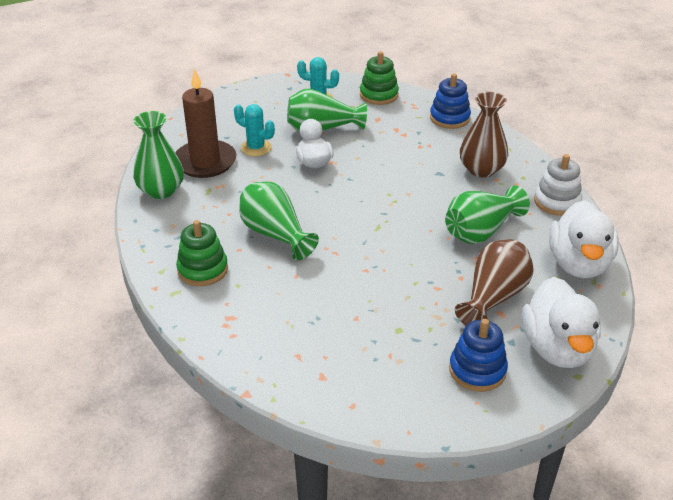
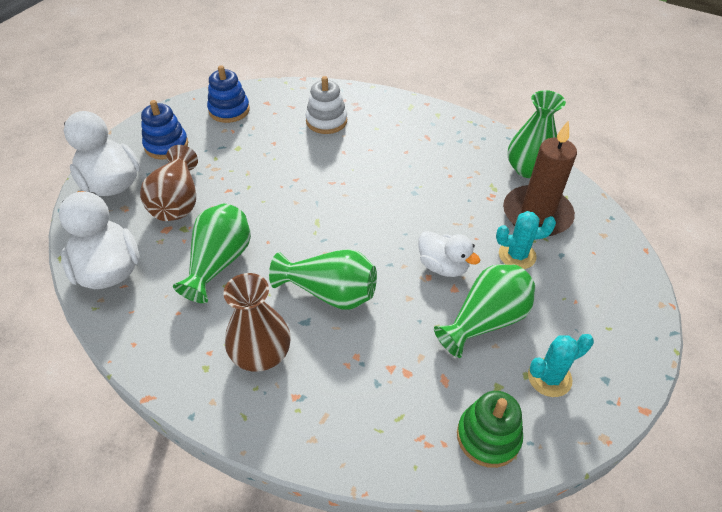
camera: 145 degrees right, 10 degrees up
green stacking toy [176,220,228,286] -> none
green vase [239,182,319,260] -> green vase moved to [269,249,377,310]
blue stacking toy [430,73,471,129] -> blue stacking toy moved to [207,65,250,123]
white stacking toy [534,154,582,216] -> white stacking toy moved to [305,76,347,134]

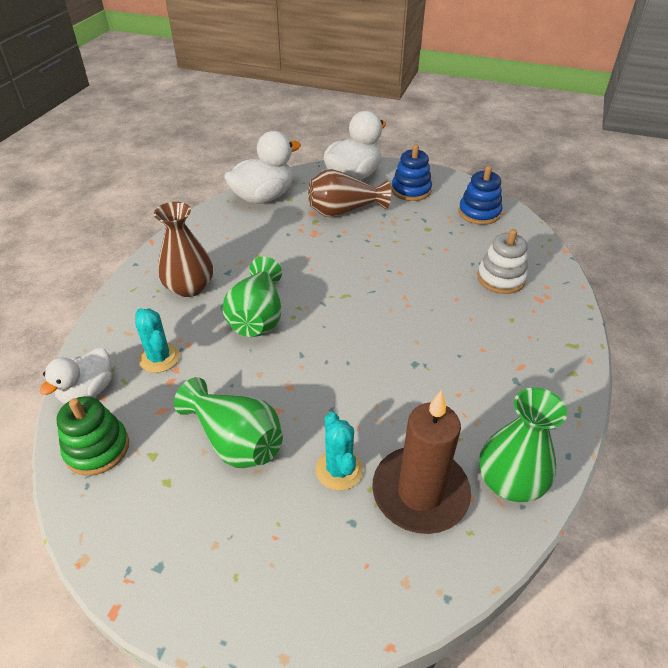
camera: 80 degrees right, 5 degrees down
green vase [173,204,251,303] -> none
white duck [418,231,480,277] -> white duck moved to [39,348,112,404]
turquoise cactus [528,334,594,397] -> turquoise cactus moved to [135,308,180,373]

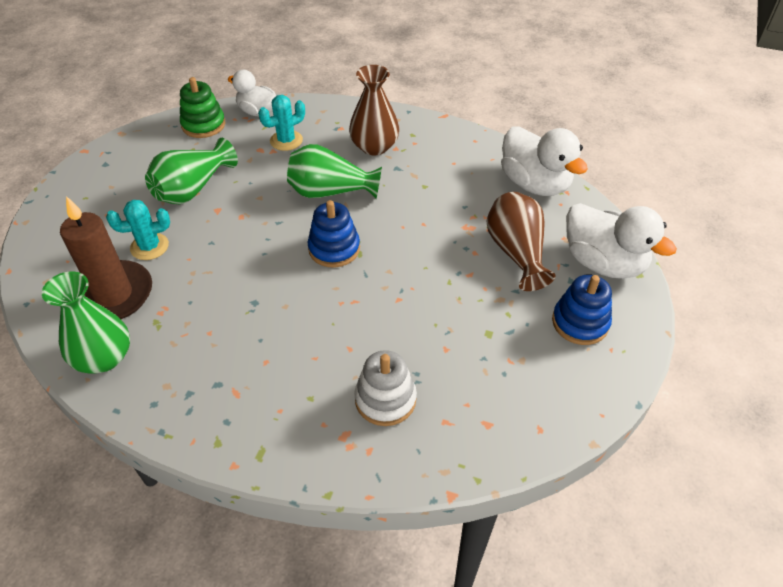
camera: 90 degrees right, 5 degrees up
blue stacking toy [459,166,502,225] -> blue stacking toy moved to [308,200,360,268]

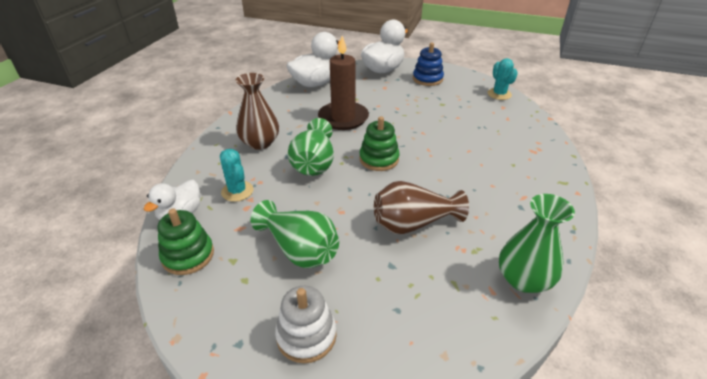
camera: 90 degrees left, 10 degrees down
brown candle [60,196,152,319] -> brown candle moved to [318,36,369,130]
turquoise cactus [106,200,170,260] -> turquoise cactus moved to [488,58,518,100]
blue stacking toy [308,200,360,268] -> green stacking toy [359,116,399,171]
white stacking toy [354,350,417,426] -> white stacking toy moved to [275,286,337,363]
brown vase [486,192,555,291] -> brown vase moved to [374,181,469,234]

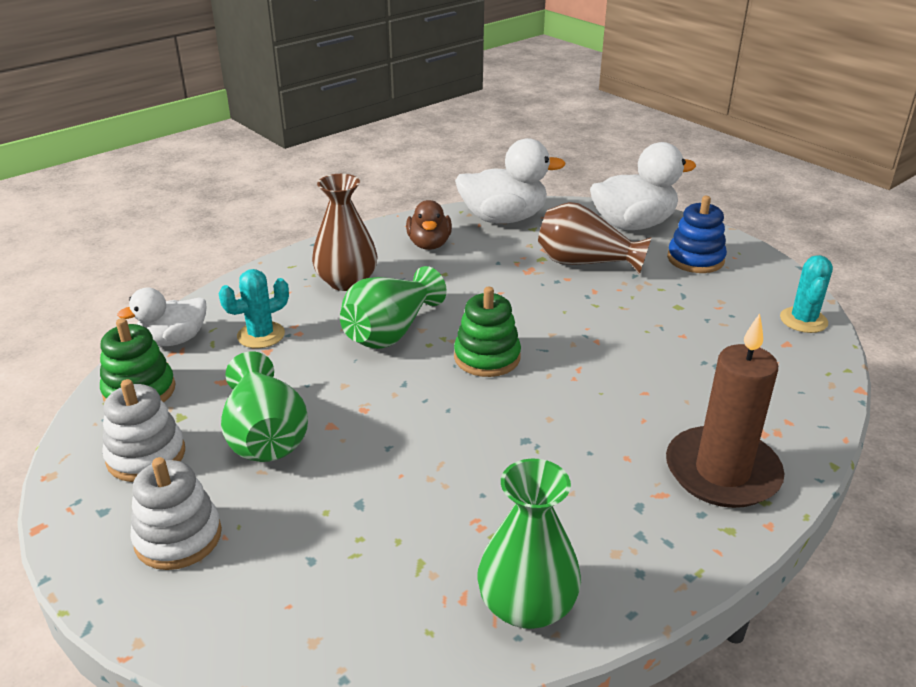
camera: 30 degrees right, 5 degrees down
turquoise cactus [220,149,253,202] -> turquoise cactus turned 60 degrees clockwise [219,269,289,348]
brown candle [318,36,369,130] -> brown candle moved to [666,313,785,508]
brown vase [374,181,469,234] -> brown vase moved to [538,202,652,275]
none -> white stacking toy [102,379,185,482]
none -> brown duck [406,200,452,250]

